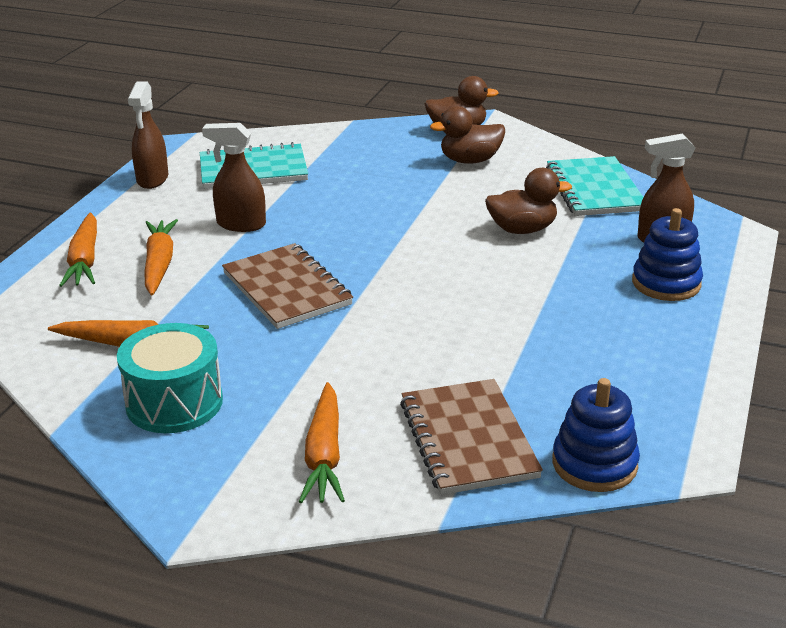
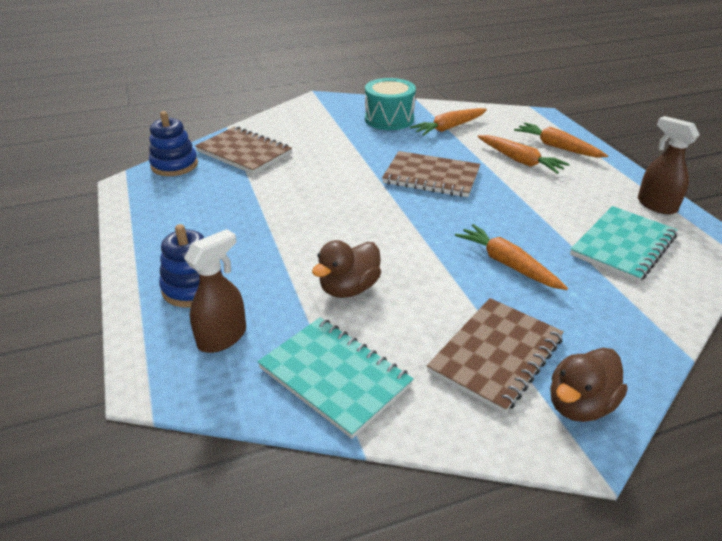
camera: 140 degrees right, 5 degrees up
brown spray bottle [202,123,266,232] -> none
orange carrot [299,382,345,503] -> orange carrot moved to [455,224,568,290]
brown duck [430,106,505,164] -> brown notebook [427,298,564,414]

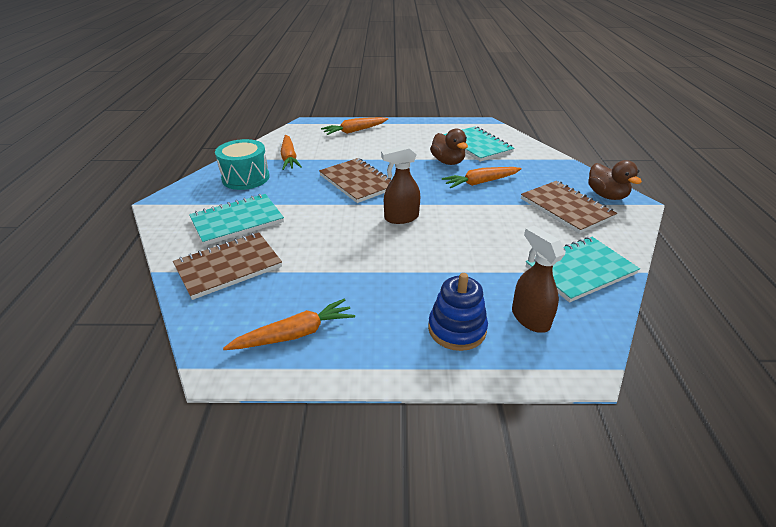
camera: 70 degrees left, 0 degrees up
blue stacking toy [149,111,198,176] -> none
brown duck [312,240,381,298] -> brown duck moved to [430,128,468,165]
brown notebook [382,151,480,197] -> brown notebook turned 75 degrees counterclockwise [319,158,391,203]
orange carrot [478,135,570,174] -> orange carrot moved to [223,299,355,350]
brown spray bottle [638,116,700,214] -> brown spray bottle moved to [381,145,420,224]
none -> turquoise notebook [189,194,284,246]

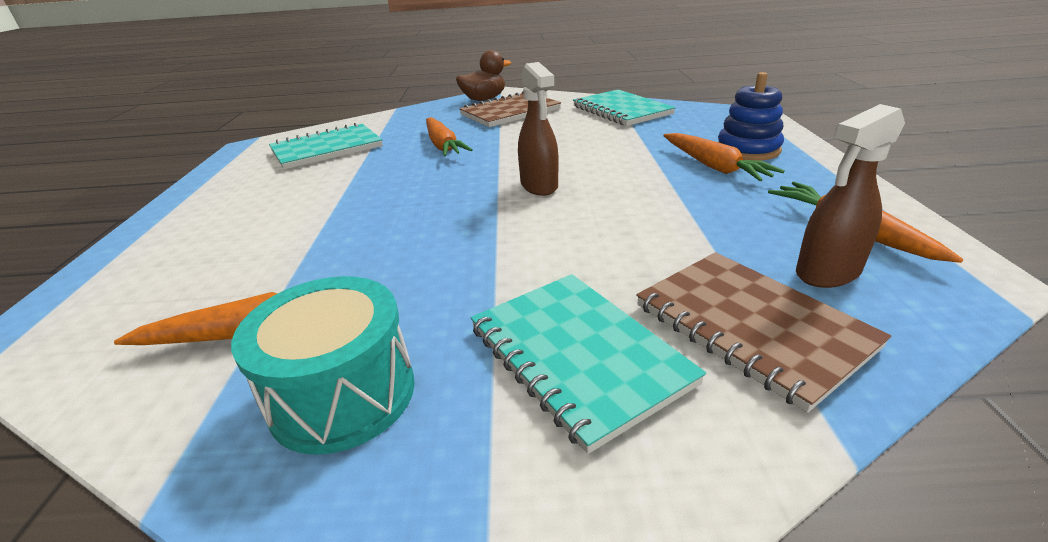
camera: 90 degrees left, 5 degrees down
brown notebook [319,158,391,203] -> none
orange carrot [321,117,388,135] -> orange carrot moved to [663,133,785,181]
brown duck [430,128,468,165] -> none
brown spray bottle [512,226,565,333] -> brown spray bottle moved to [796,104,905,288]

